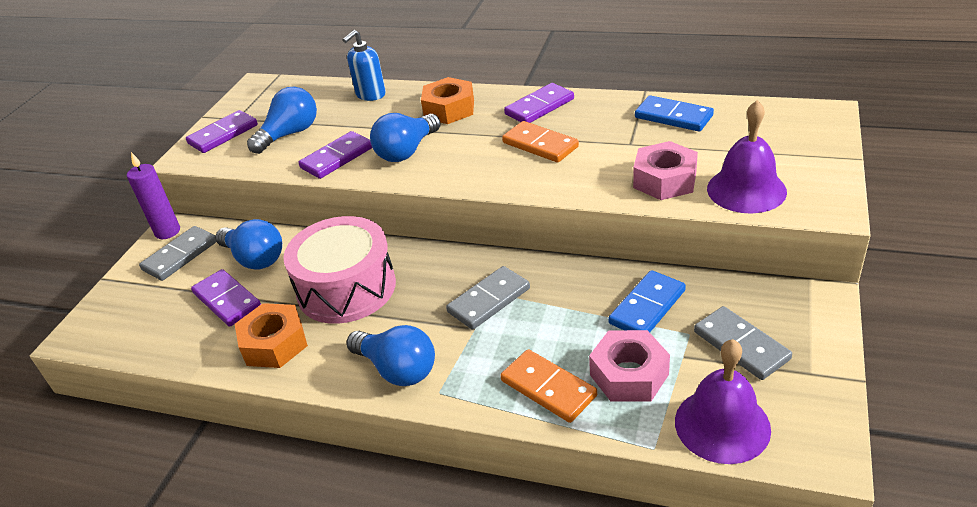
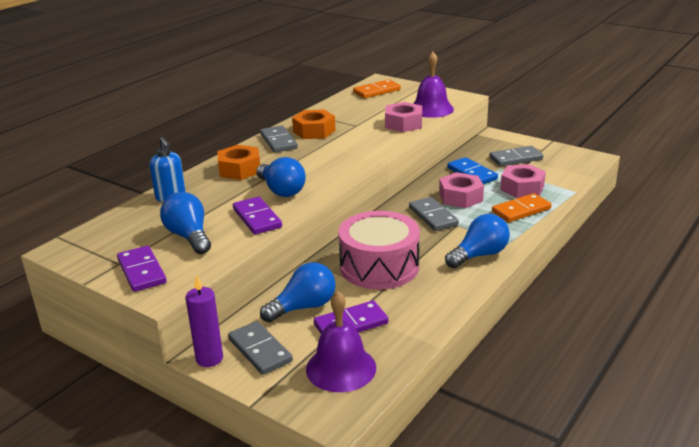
camera: 75 degrees left, 10 degrees down
orange nut [235,303,308,368] -> orange nut moved to [292,109,336,139]
orange domino [502,121,579,162] -> orange domino moved to [353,79,401,98]
purple domino [504,83,574,123] -> grey domino [260,125,298,153]
blue domino [635,95,714,132] -> none
purple bell [675,339,771,464] -> purple bell moved to [306,291,376,392]
none -> pink nut [439,172,484,208]

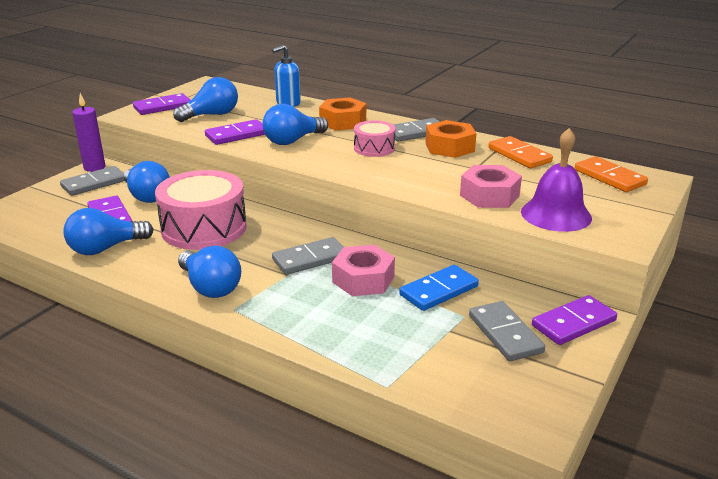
camera: 85 degrees right, 0 degrees up
purple bell [306,291,376,392] -> none
orange domino [492,193,552,222] -> orange domino moved to [488,136,553,168]
pink nut [500,164,546,198] -> none
none -> blue light bulb [63,208,153,255]
none -> pink drum [354,121,395,157]
none -> purple domino [532,295,617,345]

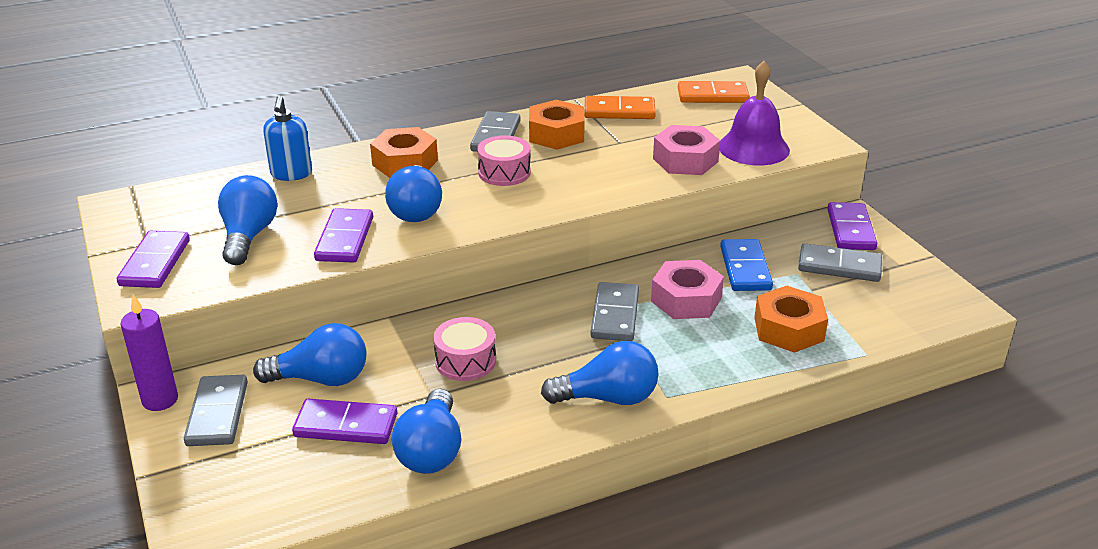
camera: 55 degrees left, 5 degrees up
pink drum [155,170,247,250] -> pink drum [433,317,496,381], size x0.53
none -> orange nut [754,286,828,353]

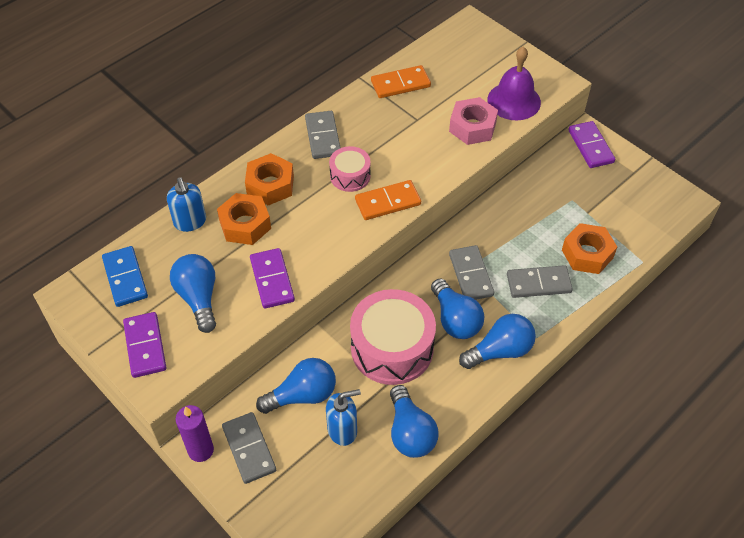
camera: 20 degrees left, 20 degrees up
purple domino [292,399,397,444] -> blue soap dispenser [326,389,361,446]
blue light bulb [385,165,442,222] -> blue light bulb moved to [431,278,484,339]
pink drum [433,317,496,381] -> pink drum [350,289,436,385], size x1.90
orange nut [529,100,585,150] -> orange nut moved to [217,193,271,245]
pink nut [651,260,724,319] -> none
orange domino [678,81,750,103] -> orange domino moved to [355,180,421,220]
blue domino [720,239,773,291] -> blue domino moved to [102,246,148,307]
grey domino [798,243,882,282] -> grey domino moved to [507,265,573,298]

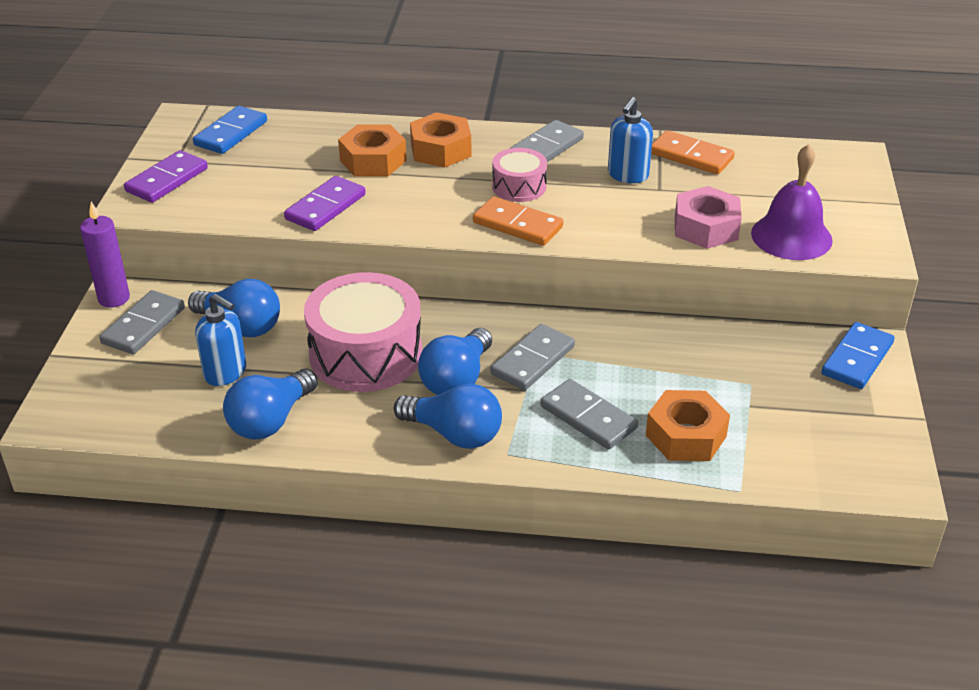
camera: 50 degrees right, 15 degrees down
blue soap dispenser [167,177,206,232] -> blue soap dispenser moved to [608,97,653,183]
blue light bulb [170,254,216,333] -> none
purple domino [568,121,615,168] -> blue domino [822,322,894,389]

